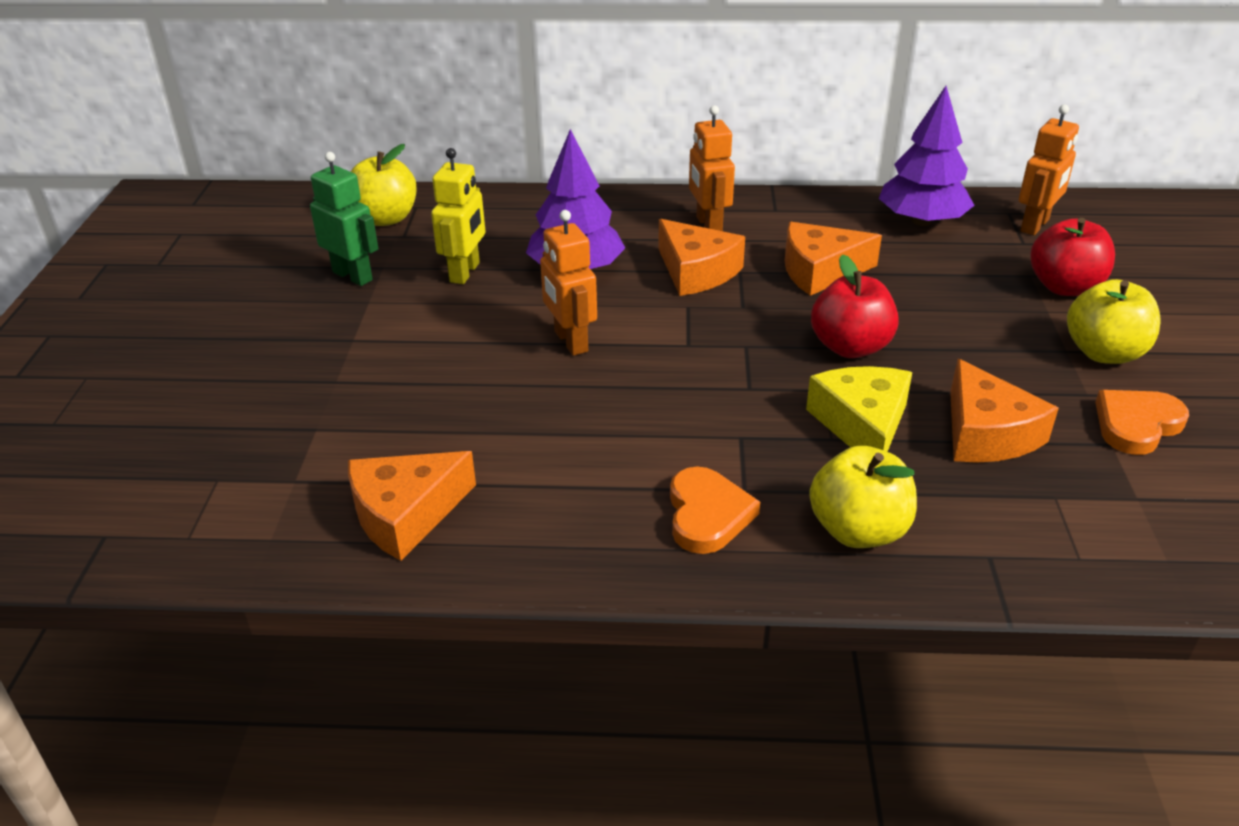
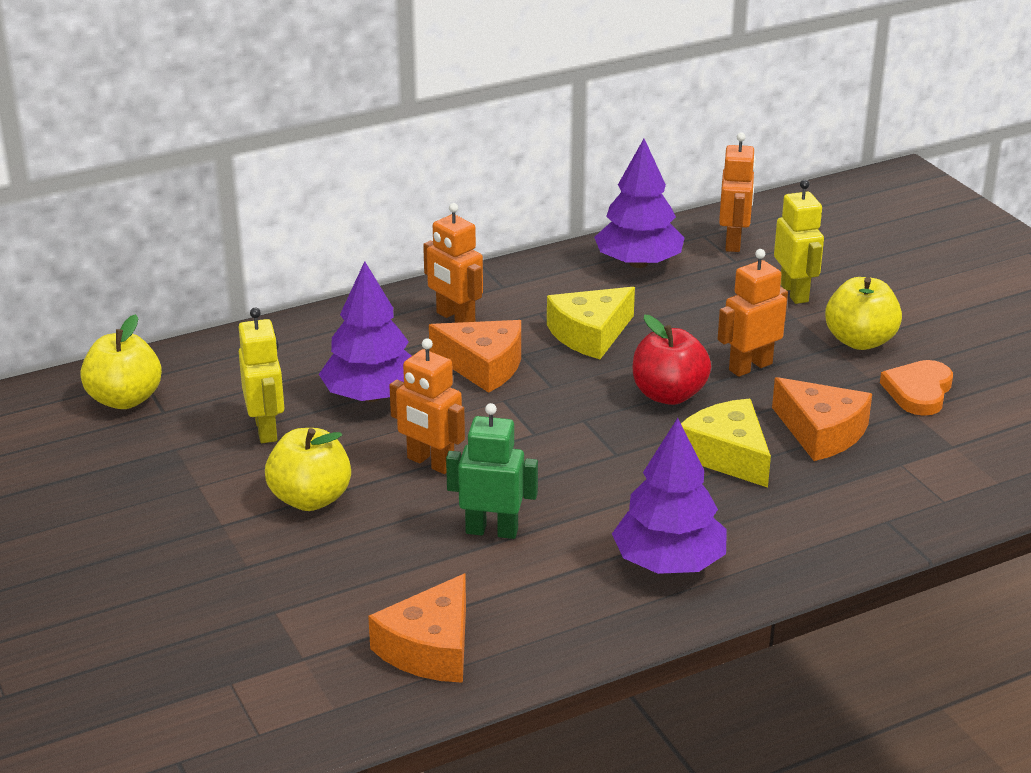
camera: 30 degrees left, 5 degrees down
green robot [310,152,378,286] -> green robot moved to [446,403,538,539]
orange heart [670,467,760,554] -> purple tree [612,418,727,574]
orange cheese [784,222,882,296] -> yellow cheese [547,287,635,359]
yellow apple [809,446,917,548] -> yellow apple moved to [265,428,351,511]
red apple [1030,218,1115,296] -> yellow robot [774,180,824,304]
none -> orange robot [718,249,788,377]

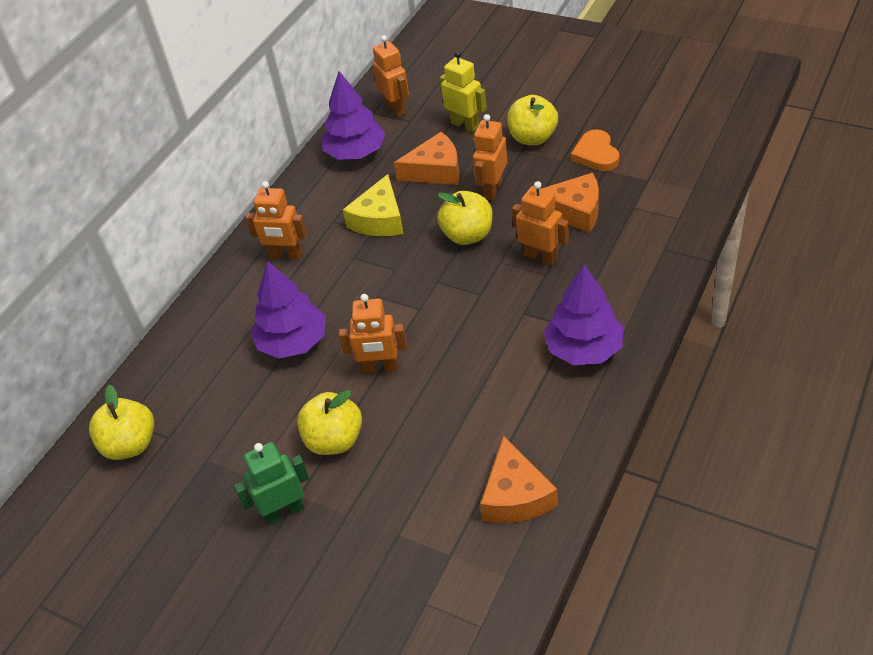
camera: 30 degrees left, 15 degrees up
yellow robot [239,308,285,443] -> none
orange cheese [429,320,521,393] -> orange cheese moved to [394,132,460,185]
green robot [446,403,538,539] -> green robot moved to [234,442,309,526]
red apple [633,314,711,405] -> yellow apple [437,191,492,245]
yellow cheese [681,399,771,488] -> orange robot [512,181,569,266]

